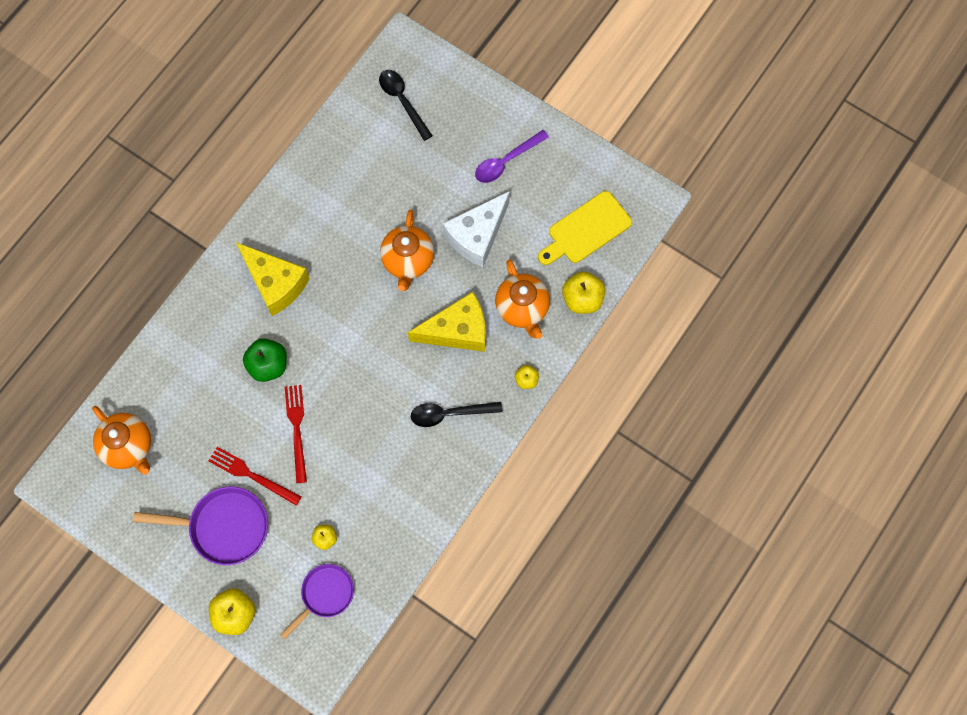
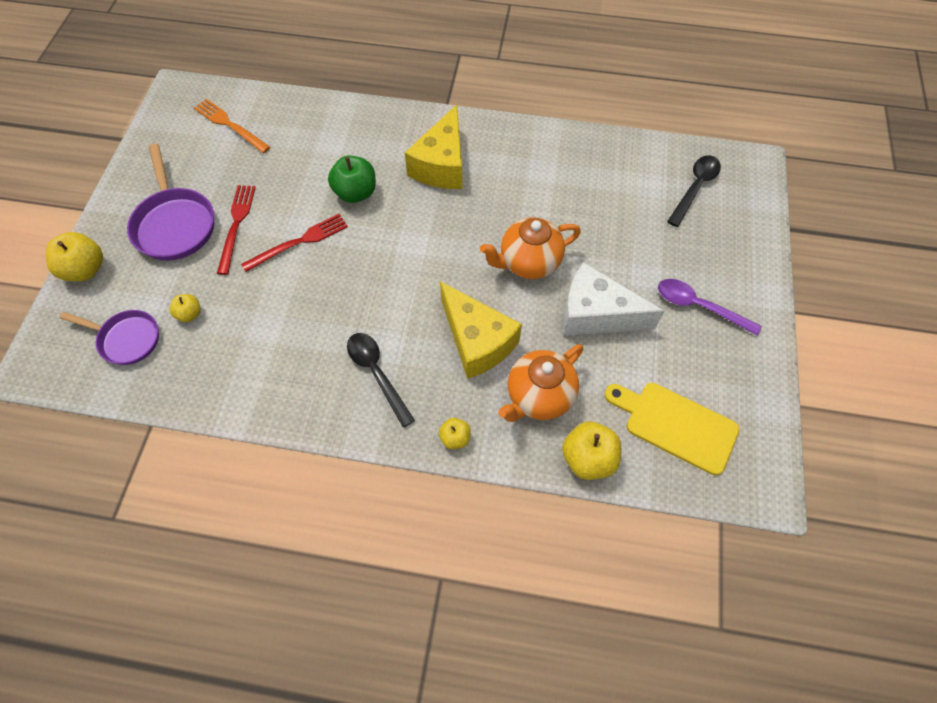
camera: 65 degrees right, 10 degrees down
orange teapot [92,406,151,475] -> orange fork [194,99,270,153]

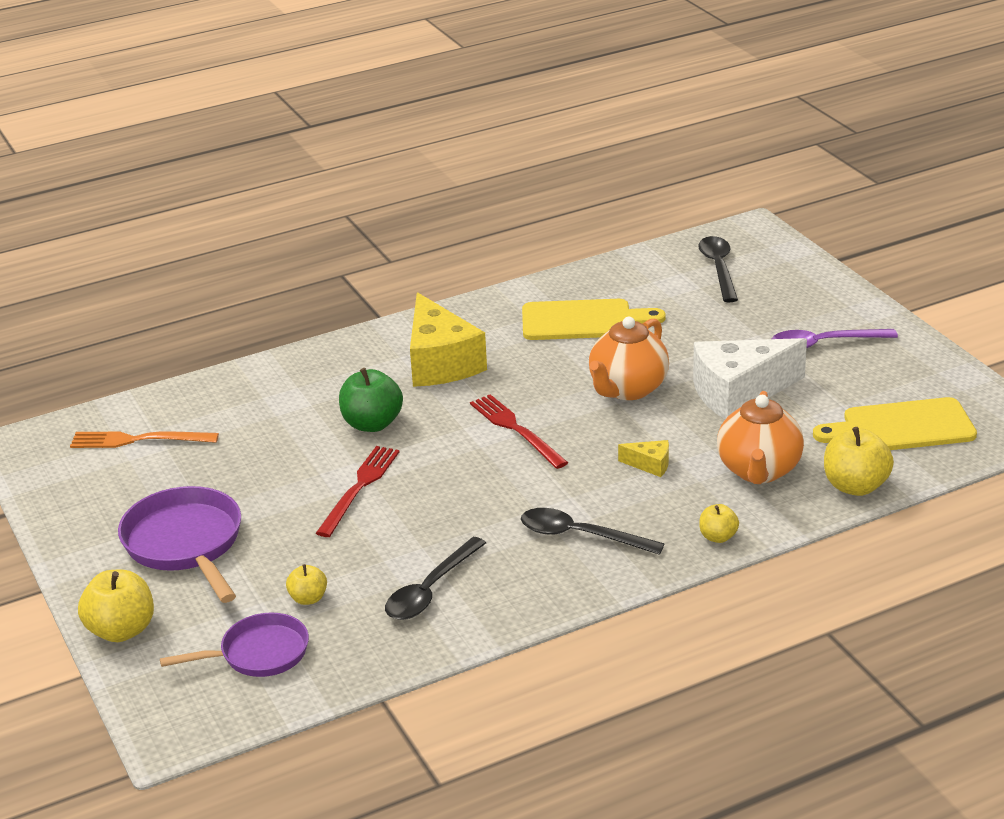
camera: 35 degrees left, 30 degrees down
purple pan [127,144,214,261] -> purple pan turned 150 degrees counterclockwise [118,486,241,603]
red fork [217,185,256,275] -> red fork moved to [470,394,568,469]
yellow cheese [440,281,522,379] -> yellow cheese [618,440,669,477], size x0.43
none -> black spoon [385,537,486,620]
none -> yellow cutting board [522,299,666,340]

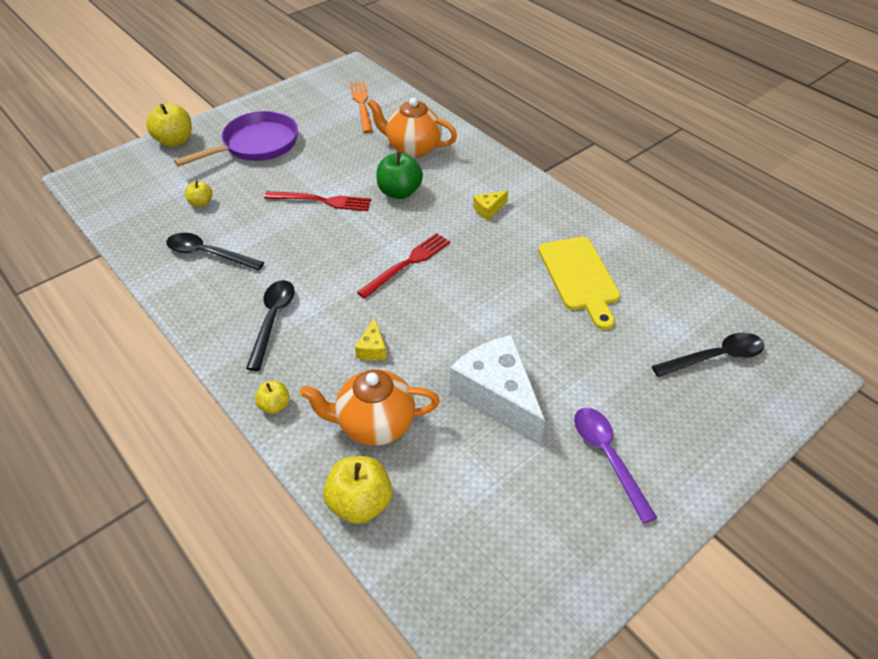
camera: 75 degrees right, 15 degrees up
purple pan [160,612,309,677] -> none
yellow cheese [410,292,487,387] -> yellow cheese [473,190,508,220], size x0.43
orange teapot [589,317,669,400] -> orange teapot moved to [367,98,457,158]
yellow cutting board [813,397,977,450] -> none

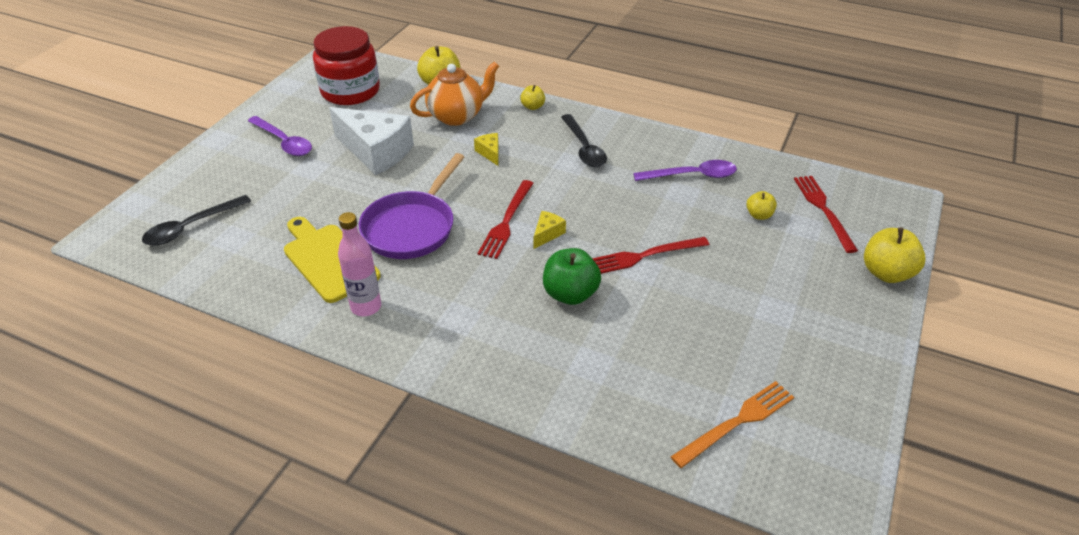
camera: 155 degrees right, 5 degrees down
black spoon [166,233,264,271] -> purple spoon [633,160,737,181]
purple pan [174,111,298,167] -> purple pan moved to [359,153,464,259]
orange fork [350,81,373,133] -> orange fork turned 90 degrees counterclockwise [671,381,794,468]
orange teapot [367,98,457,158] -> none
yellow cheese [473,190,508,220] -> yellow cheese moved to [534,211,566,249]
none -> red jar [313,26,380,105]
none -> pink bottle [338,212,381,316]
none -> red fork [794,176,858,253]

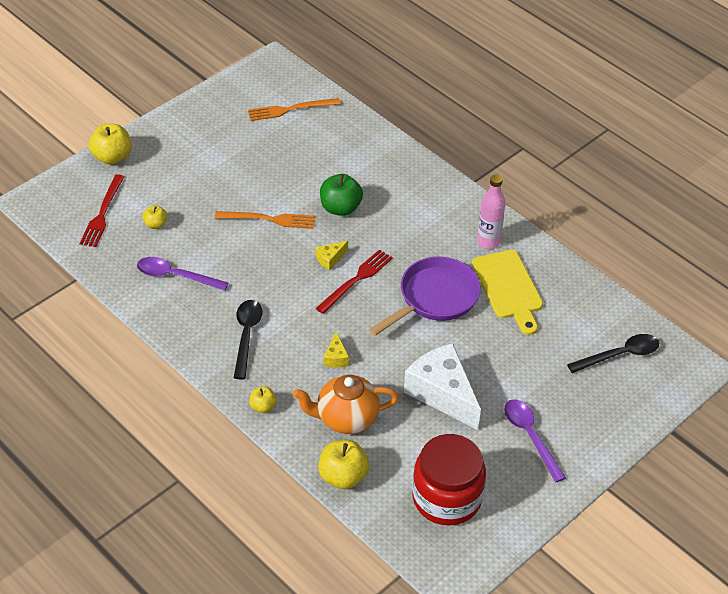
camera: 160 degrees left, 5 degrees up
red fork [592,237,709,274] -> orange fork [215,211,315,229]

